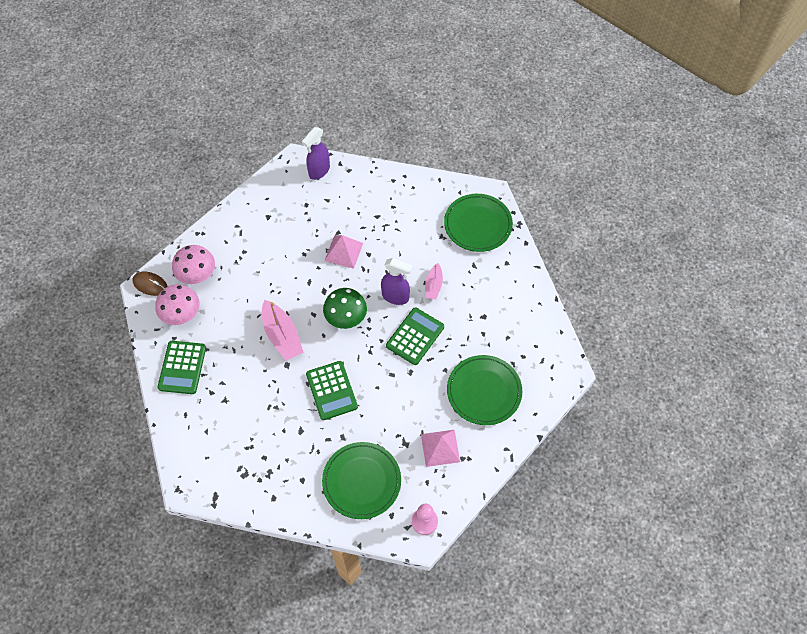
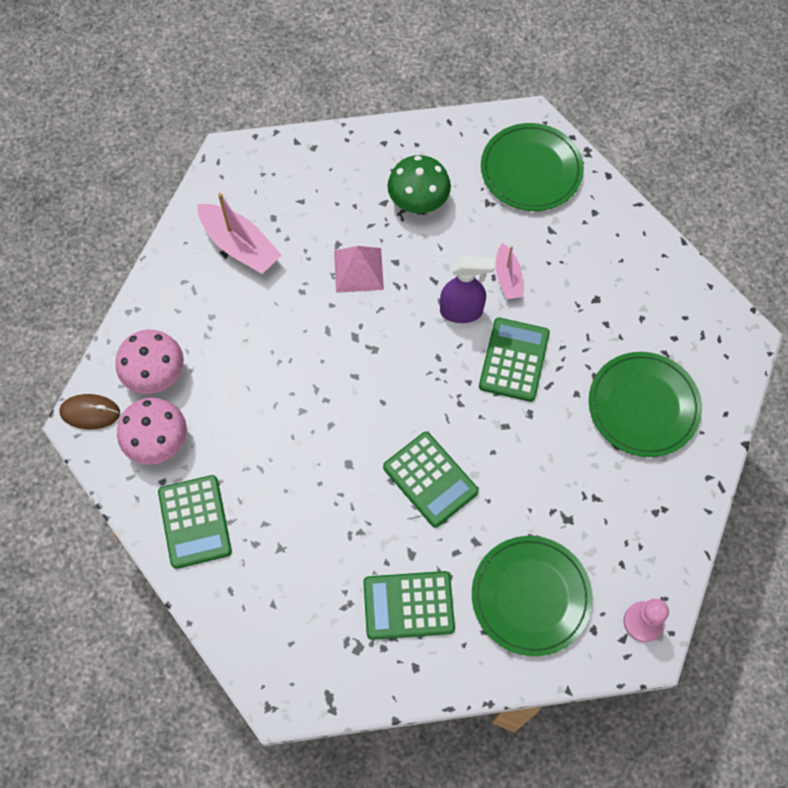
camera: 20 degrees left, 5 degrees up
pink boat [262,300,304,361] -> pink boat moved to [197,193,282,274]
purple spray bottle [302,127,330,180] -> none
green mushroom [323,288,367,329] -> green mushroom moved to [387,155,451,213]
pink pyramid [421,430,460,467] -> none
none -> green calculator [363,571,455,640]

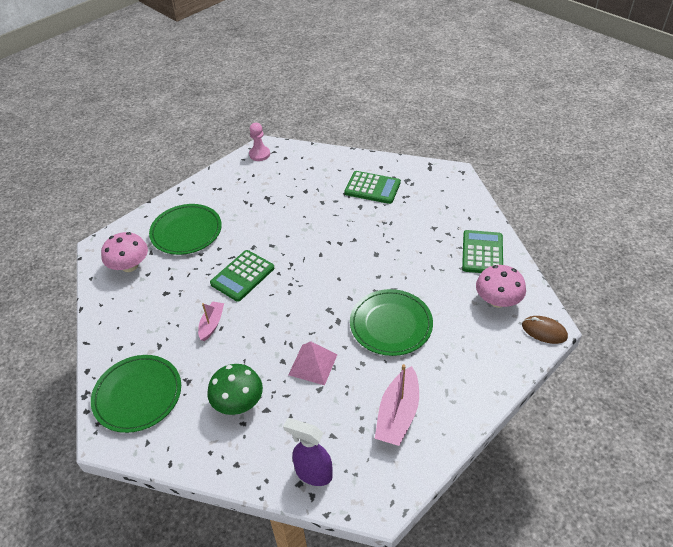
camera: 155 degrees left, 20 degrees down
pink mushroom [116,330,184,394] -> pink mushroom moved to [101,232,148,272]
pink boat [197,193,282,274] -> pink boat turned 135 degrees counterclockwise [375,364,419,446]
green calculator [383,432,479,527] -> none
purple spray bottle [440,256,495,323] -> purple spray bottle moved to [283,418,333,486]
green plate [472,536,593,656] -> green plate moved to [350,289,433,356]

